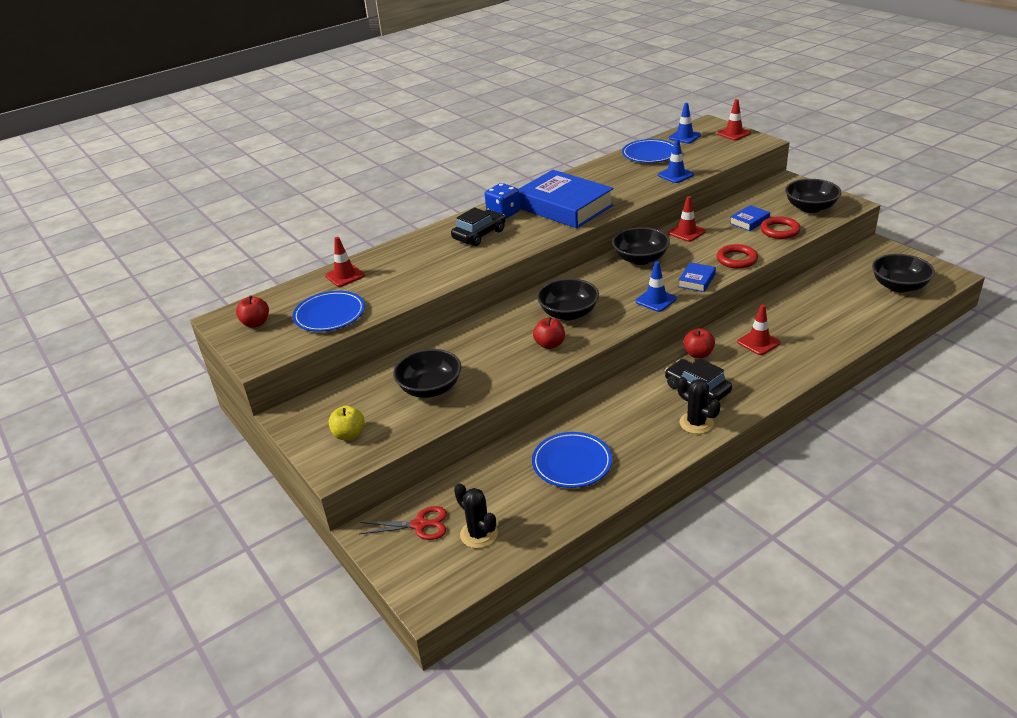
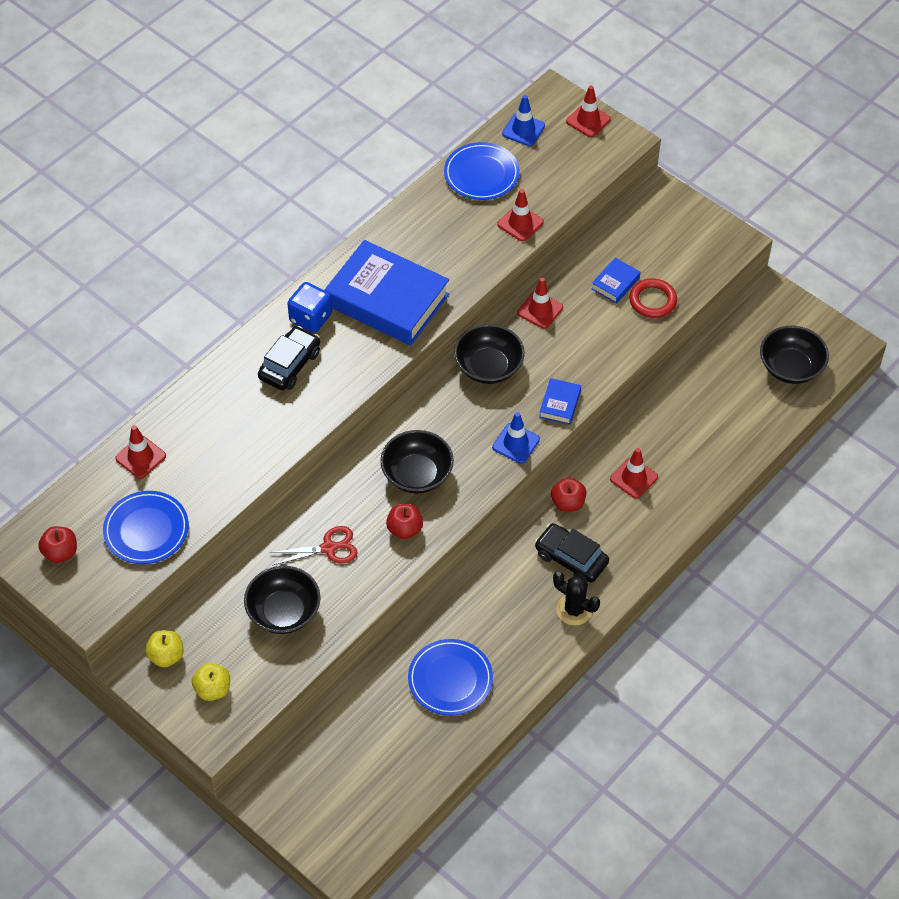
camera: 15 degrees left, 20 degrees up
red scissors [360,506,447,540] -> red scissors moved to [269,526,358,566]
black cactus [454,483,498,549] -> none
blue traffic cone [658,139,694,183] -> red traffic cone [497,189,544,241]
red ring [717,244,758,269] -> none
black bowl [785,179,841,213] -> none
none -> yellow apple [145,630,184,667]

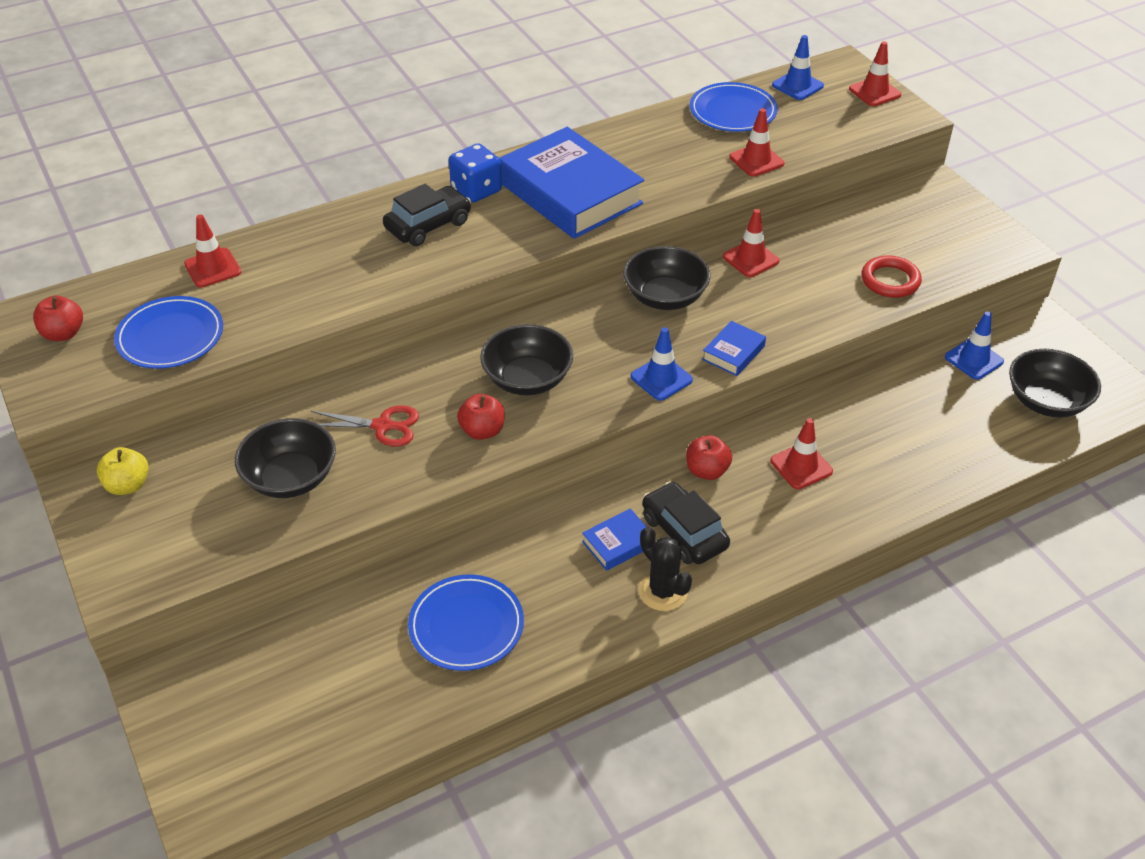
camera: 20 degrees right, 10 degrees down
yellow apple [192,663,230,701] -> none
blue book [592,258,640,304] -> blue book moved to [582,508,647,571]
none -> blue traffic cone [945,311,1004,380]

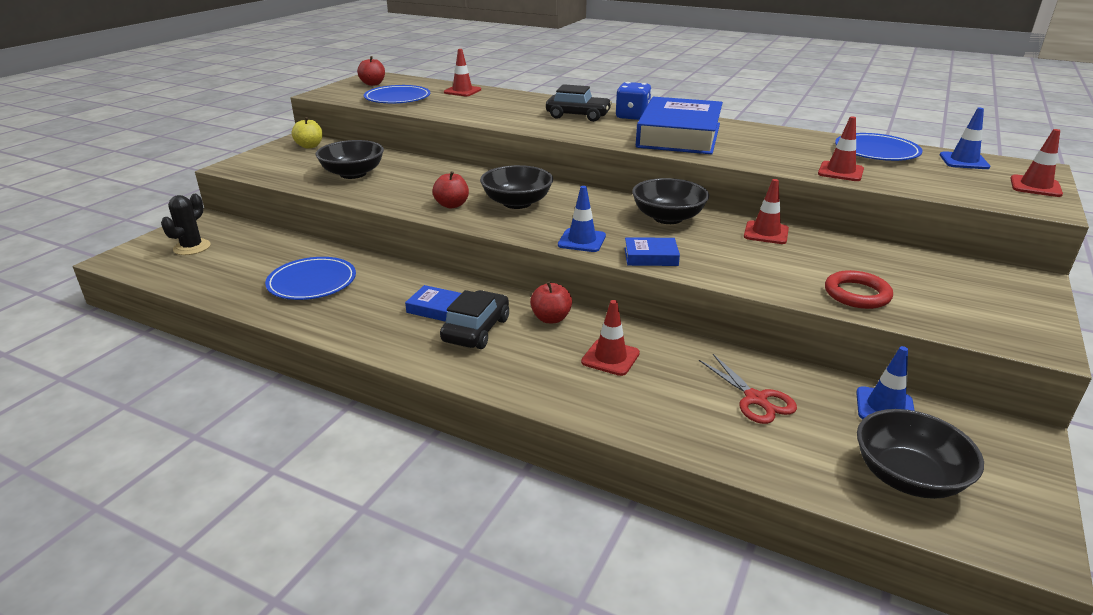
camera: 55 degrees right, 15 degrees down
red scissors [311,405,419,447] -> red scissors moved to [699,354,797,424]
black cactus [639,527,692,611] -> black cactus moved to [161,194,211,255]

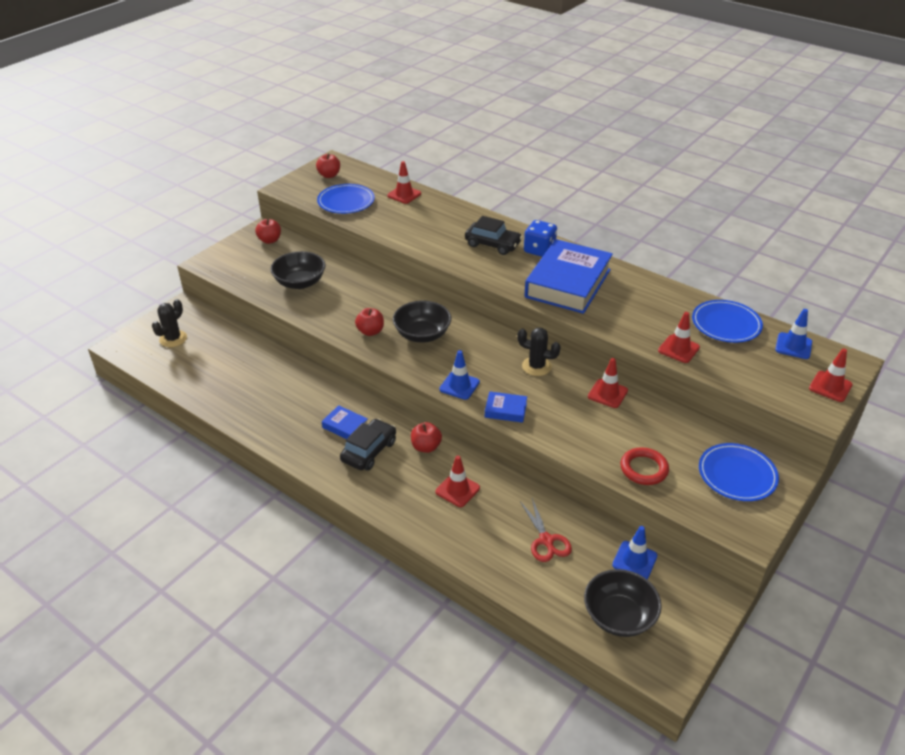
camera: 10 degrees right, 10 degrees up
blue plate [265,257,356,300] -> blue plate moved to [699,443,779,501]
yellow apple [292,117,323,149] -> red apple [255,219,281,244]
black bowl [632,178,709,224] -> black cactus [517,328,561,376]

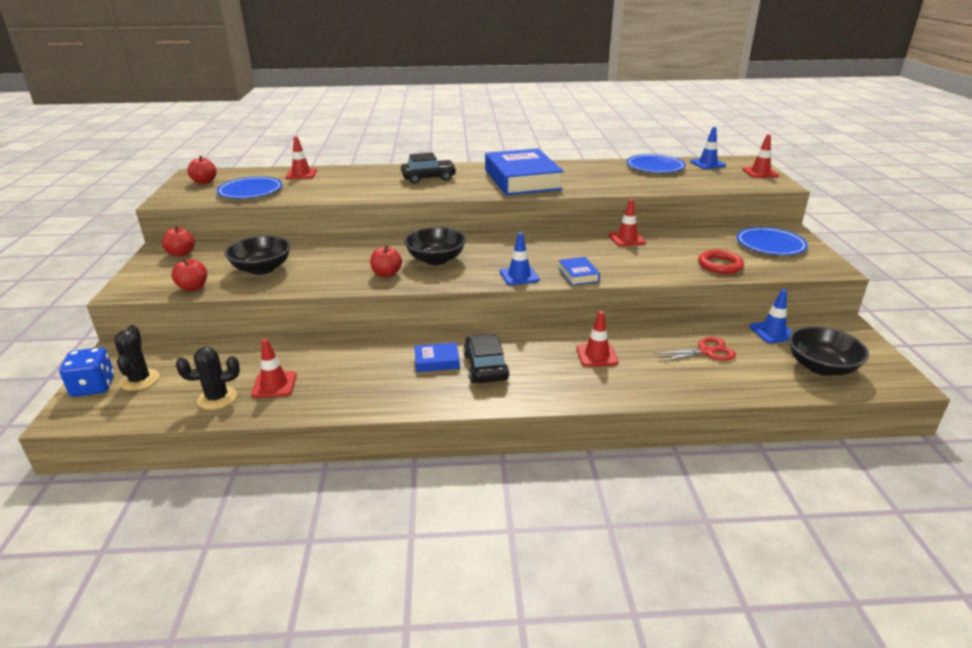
camera: 40 degrees left, 10 degrees down
red apple [411,422,442,453] -> red apple moved to [172,258,207,291]
blue book [485,391,527,423] -> blue book turned 75 degrees counterclockwise [558,257,600,285]
black cactus [517,328,561,376] -> black cactus moved to [176,347,240,410]
red scissors [520,498,572,562] -> red scissors turned 45 degrees counterclockwise [653,337,736,362]
blue dice [524,220,557,257] -> blue dice moved to [59,347,114,397]
red traffic cone [658,312,700,363] -> red traffic cone moved to [251,339,297,398]

